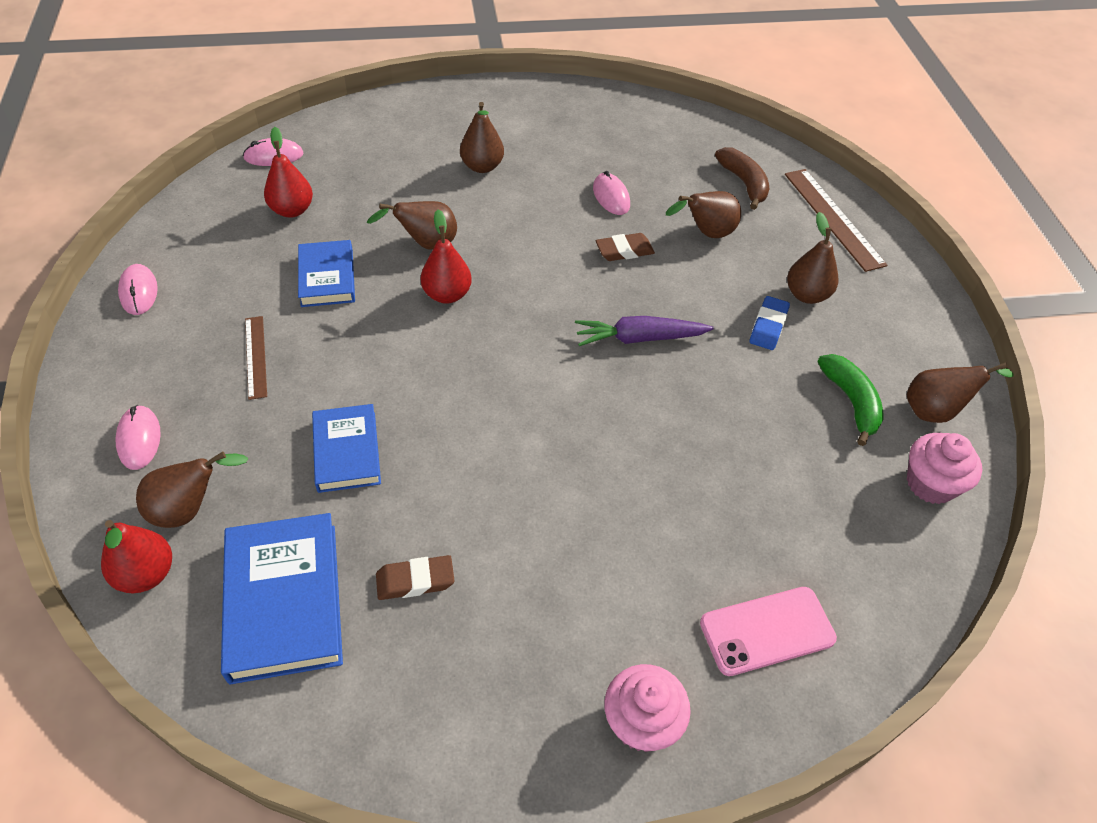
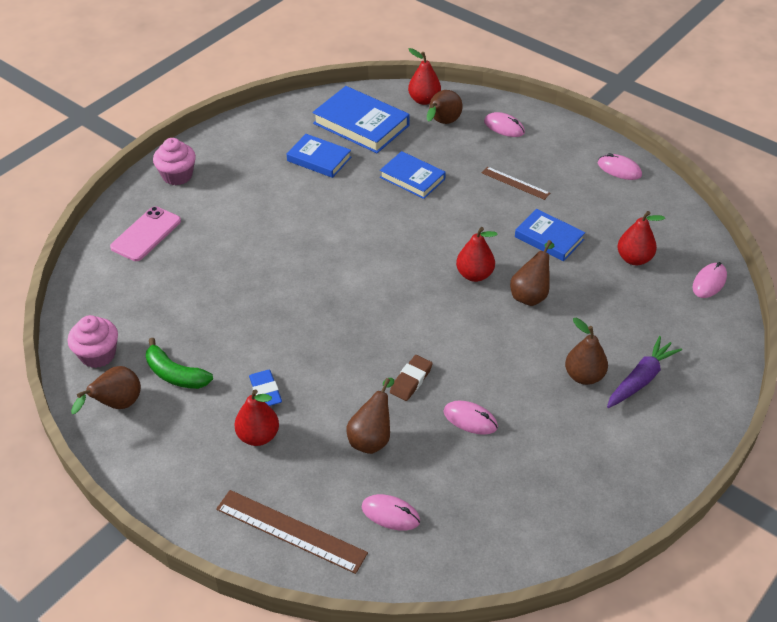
camera: 140 degrees right, 5 degrees down
brown eraser [376,555,455,600] -> blue book [287,134,351,178]
purple carrot [575,316,714,346] -> purple carrot moved to [607,336,682,408]
brown banana [715,147,769,210] -> pink mouse [362,494,420,531]
brown pear [787,212,838,304] -> red pear [234,389,279,446]

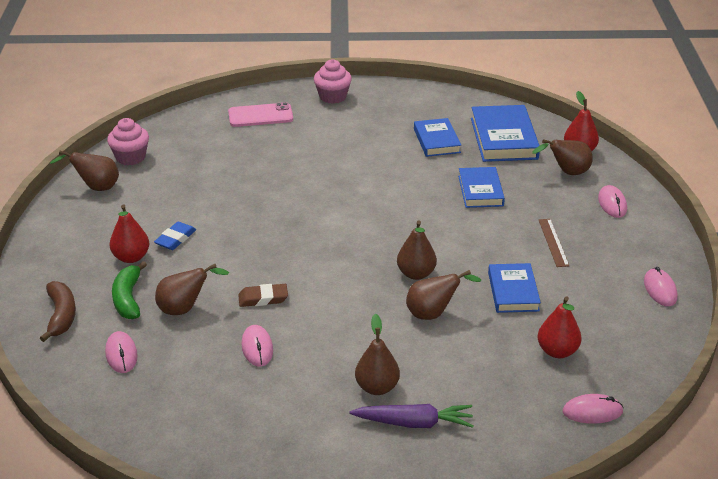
camera: 50 degrees right, 10 degrees down
green banana [146,338,213,389] -> green banana moved to [112,261,147,319]
brown ruler [216,490,368,574] -> brown banana [40,281,76,342]
red pear [456,227,498,282] -> brown pear [397,220,437,280]

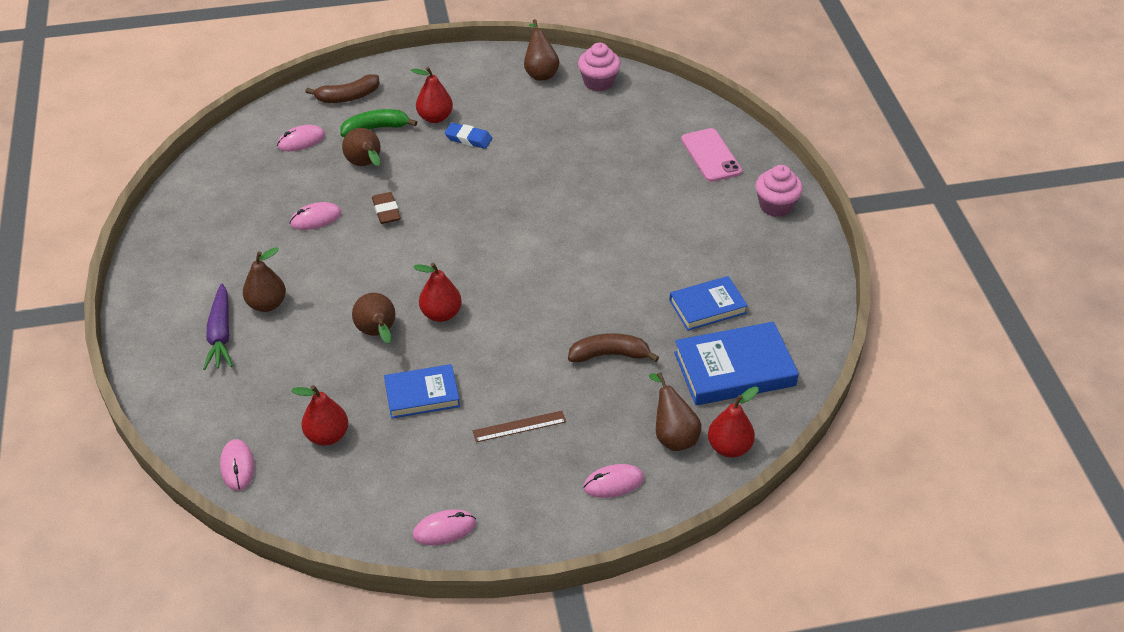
camera: 80 degrees right, 10 degrees up
brown pear [397,220,437,280] -> red pear [413,263,462,322]
blue book [458,167,505,208] -> brown banana [568,333,659,363]

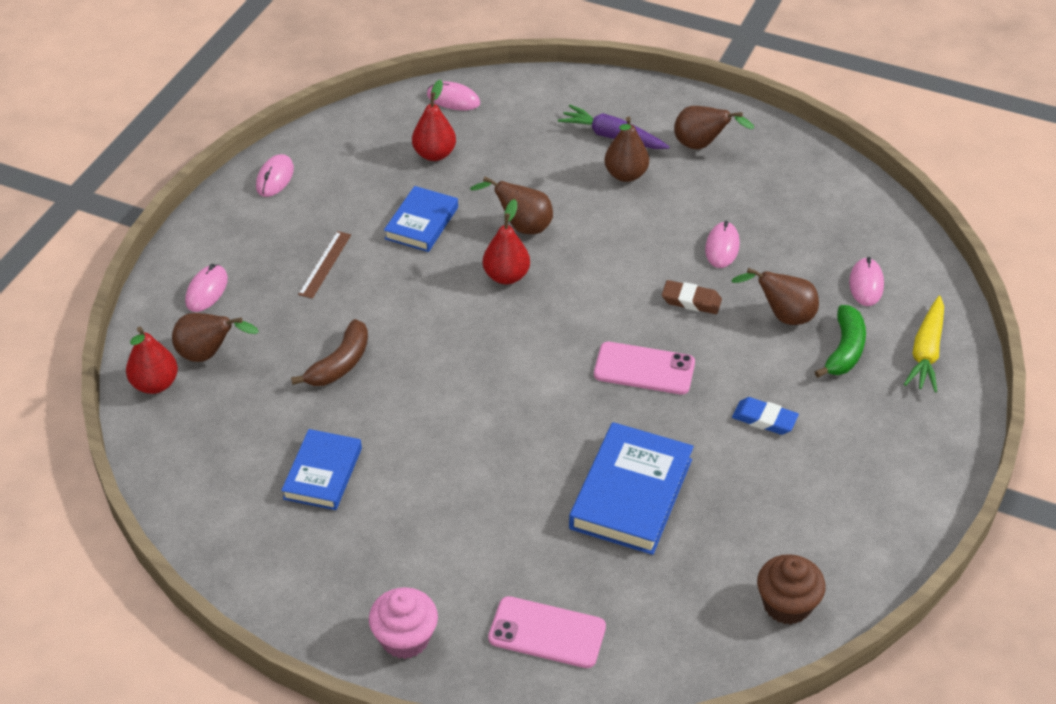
camera: 125 degrees right, 0 degrees up
brown banana [305,74,380,103] -> yellow carrot [904,296,944,393]
red pear [411,67,453,123] -> none
blue eraser [445,123,492,149] -> blue eraser turned 60 degrees clockwise [732,397,799,435]
brown pear [524,19,559,80] -> brown pear moved to [674,106,754,149]
pink cupcake [578,43,621,91] -> brown cupcake [757,554,826,625]
blue book [674,322,799,405] -> blue book moved to [569,422,694,555]
none -> pink phone [594,342,695,394]

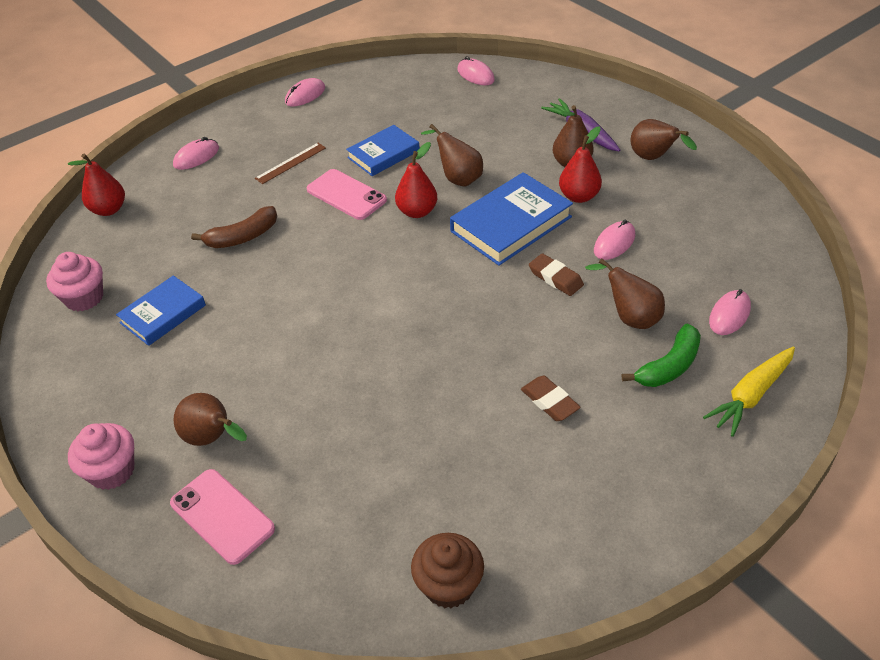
camera: 30 degrees right, 0 degrees up
brown pear [172,313,259,362] -> brown pear moved to [173,393,247,446]
red pear [412,80,456,161] -> red pear moved to [559,126,602,203]
blue book [569,422,694,555] -> blue book moved to [450,172,573,266]
pink phone [594,342,695,394] -> pink phone moved to [307,169,387,220]
blue eraser [732,397,799,435] -> brown eraser [521,376,581,421]
none -> pink cupcake [46,252,103,311]

